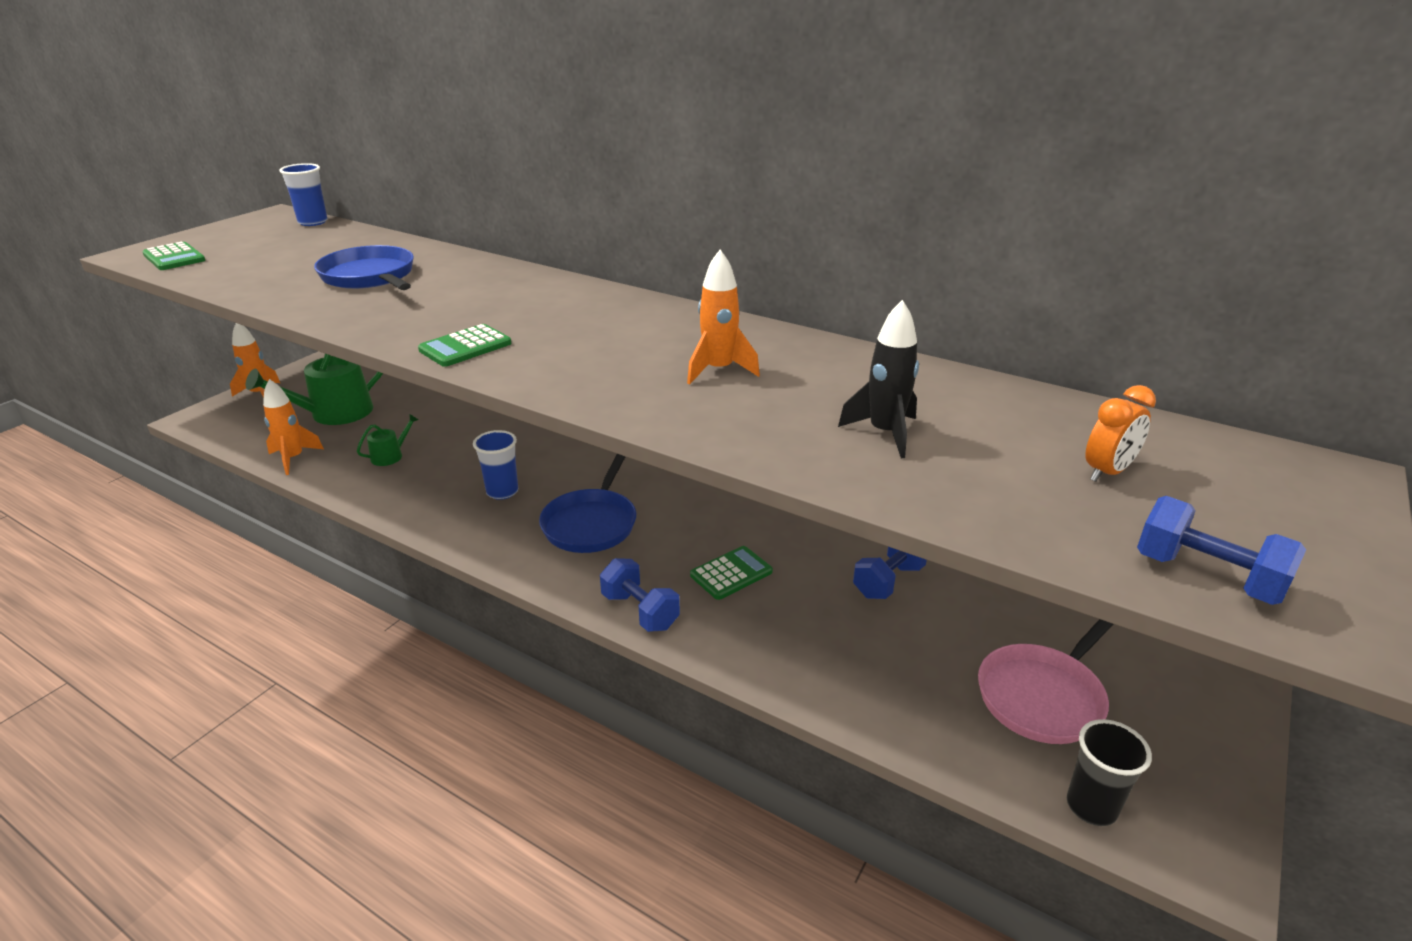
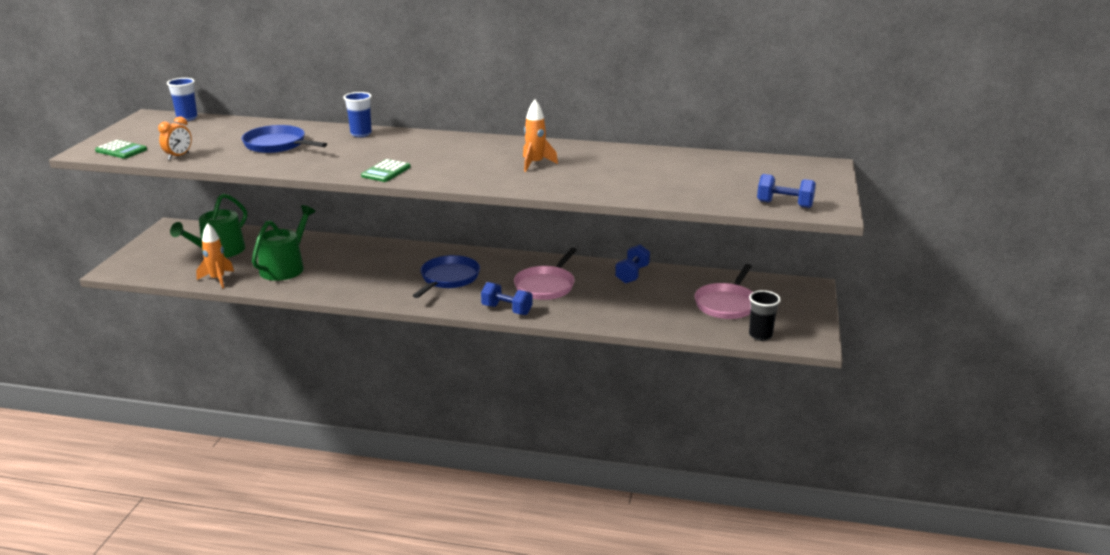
camera: 20 degrees left, 5 degrees down
orange rocket [230,323,280,398] -> none
green watering can [357,414,419,466] -> green watering can [252,205,316,281], size x2.07
blue cup [473,430,518,500] -> blue cup moved to [343,92,372,137]
blue pan [539,454,636,553] -> blue pan turned 150 degrees counterclockwise [413,255,480,298]
green calculator [690,546,773,600] -> pink pan [514,248,577,300]
black rocket [838,300,919,458] -> none
orange clock [1085,385,1156,482] -> orange clock moved to [158,116,192,160]

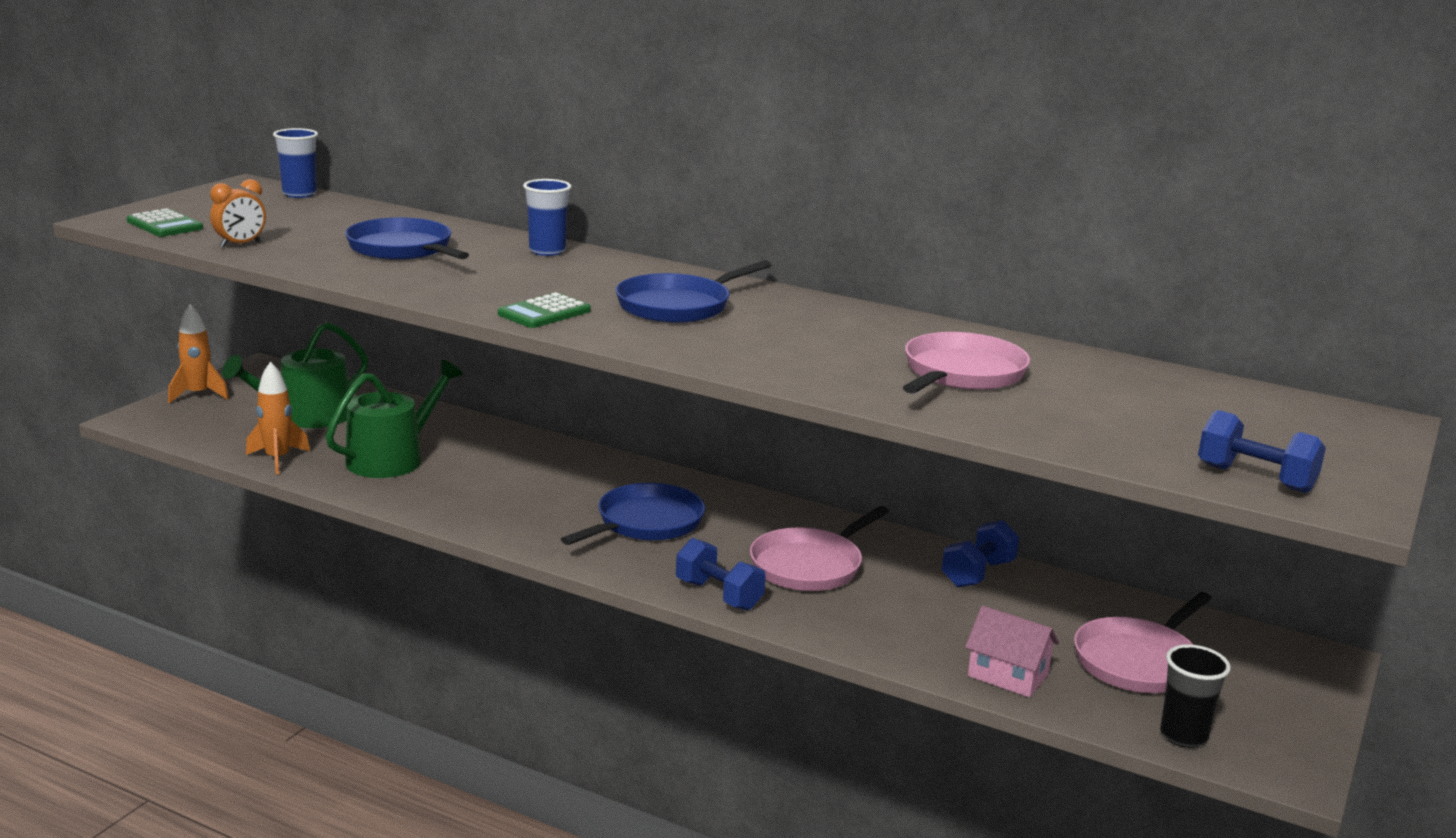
camera: 15 degrees right, 5 degrees down
orange rocket [523,100,558,172] -> orange rocket moved to [168,304,229,404]
none -> blue pan [615,260,771,323]
none -> pink pan [903,332,1030,394]
none -> pink house [965,605,1059,698]

